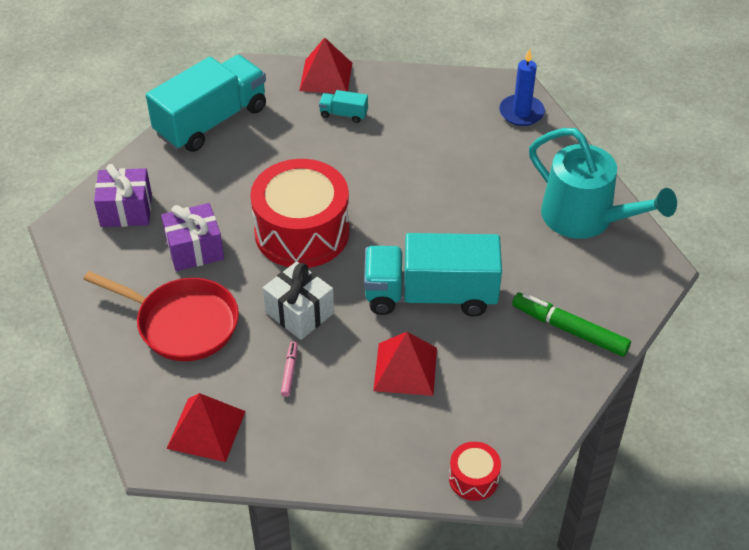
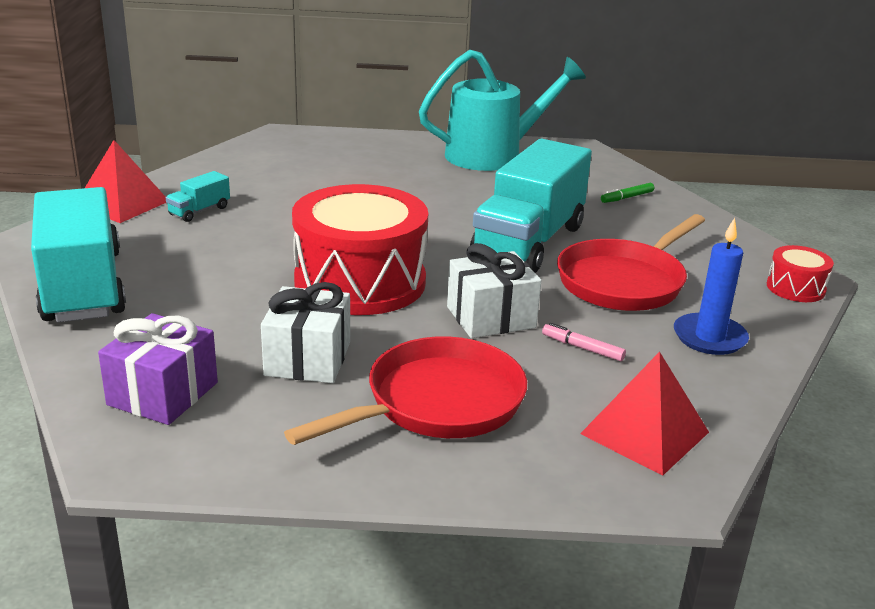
camera: 65 degrees left, 20 degrees down
purple gift [161,203,224,271] -> white gift [261,282,350,383]
red pyramid [373,332,437,396] -> red pan [557,214,705,311]
blue candle [499,48,545,126] -> blue candle moved to [674,218,749,355]
green marker [512,292,631,357] -> green marker [601,183,654,203], size x0.50

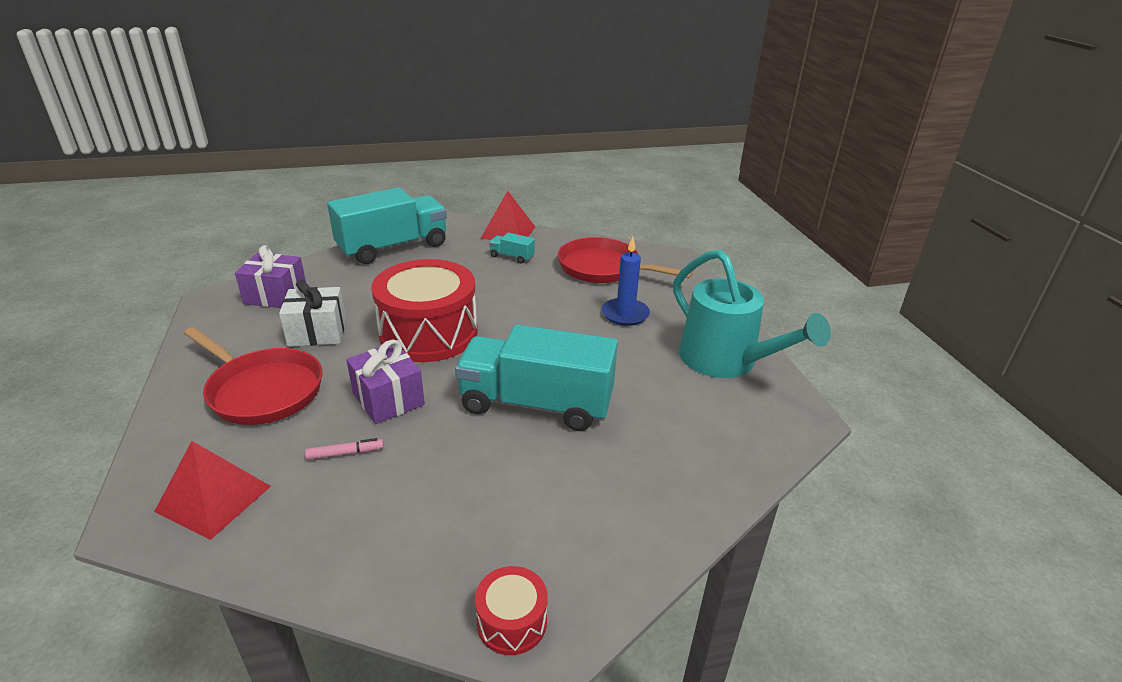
camera: 75 degrees right, 5 degrees up
white gift [447,243,541,338] -> purple gift [346,339,425,424]
pink marker [542,323,626,361] -> pink marker turned 60 degrees clockwise [305,438,384,460]
red pan [557,214,705,311] -> red pan moved to [558,237,693,283]
green marker [601,183,654,203] -> none
blue candle [674,218,749,355] -> blue candle moved to [602,237,650,326]

